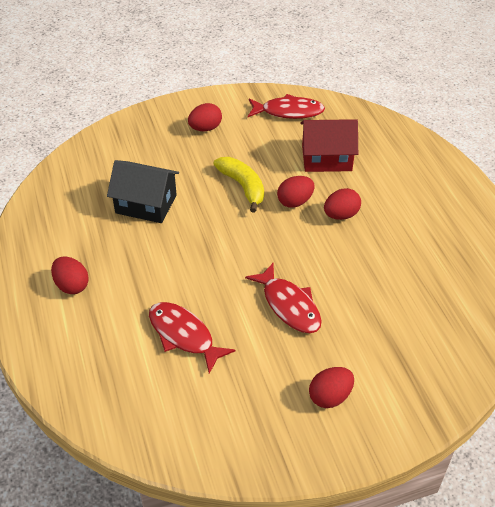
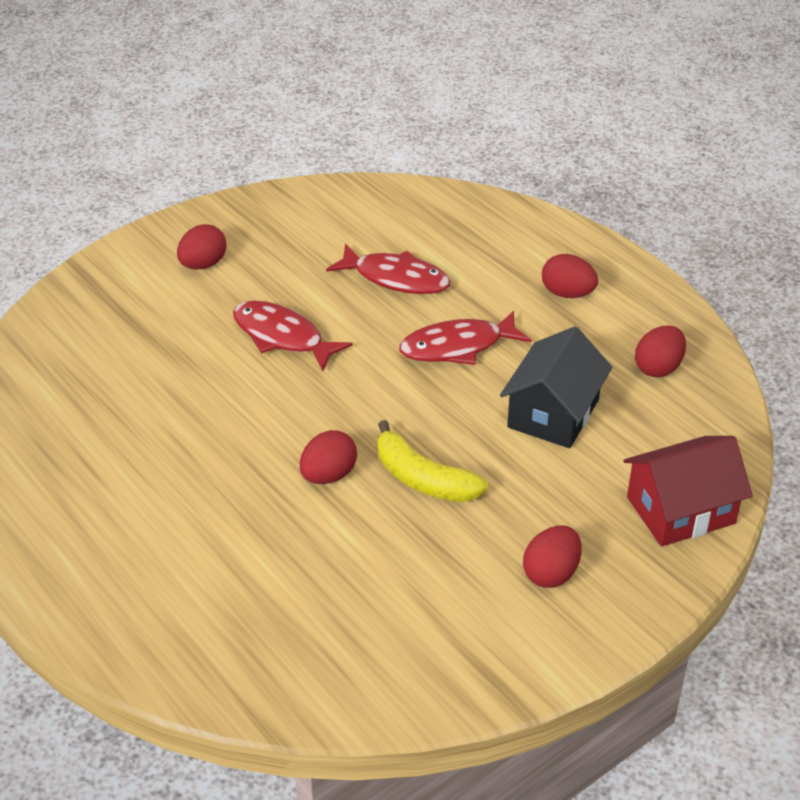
camera: 160 degrees right, 5 degrees down
black house [107,160,179,223] -> black house turned 60 degrees counterclockwise [500,326,612,448]
red fish [248,94,325,119] -> red fish moved to [399,311,531,365]
red house [300,119,358,172] -> red house moved to [623,436,753,547]
red egg [324,188,361,220] -> red egg moved to [635,325,686,378]

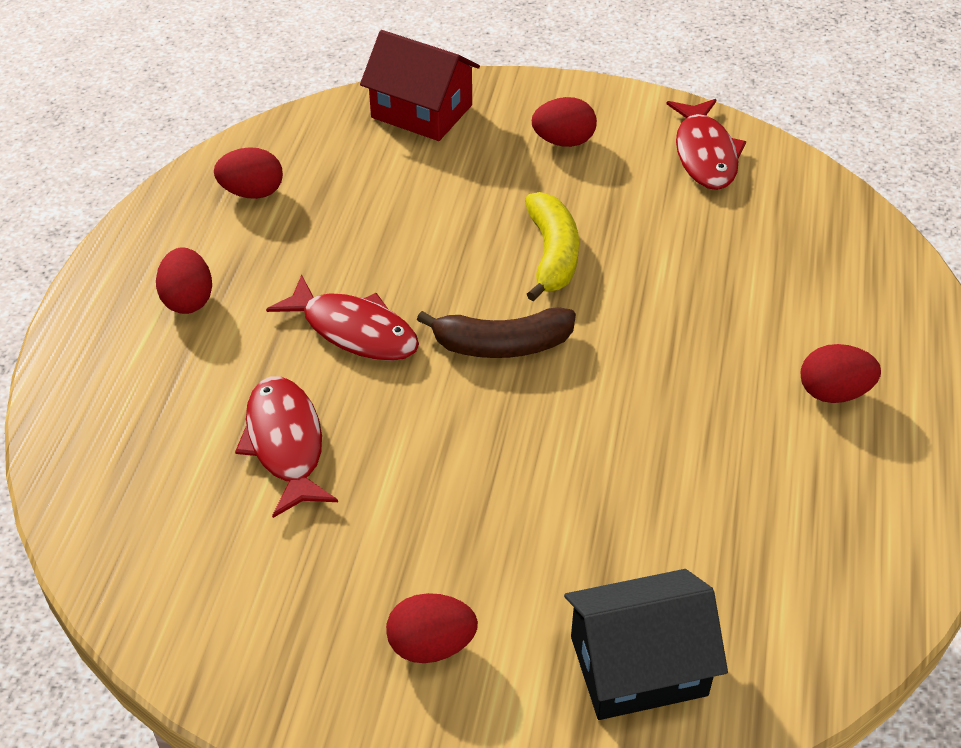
camera: 130 degrees left, 5 degrees up
red fish [233,301,353,371] -> red fish moved to [667,99,746,190]
red egg [300,430,357,484] -> red egg moved to [801,344,881,403]
black house [500,326,612,448] -> black house moved to [564,569,728,720]
none -> brown banana [417,307,576,358]

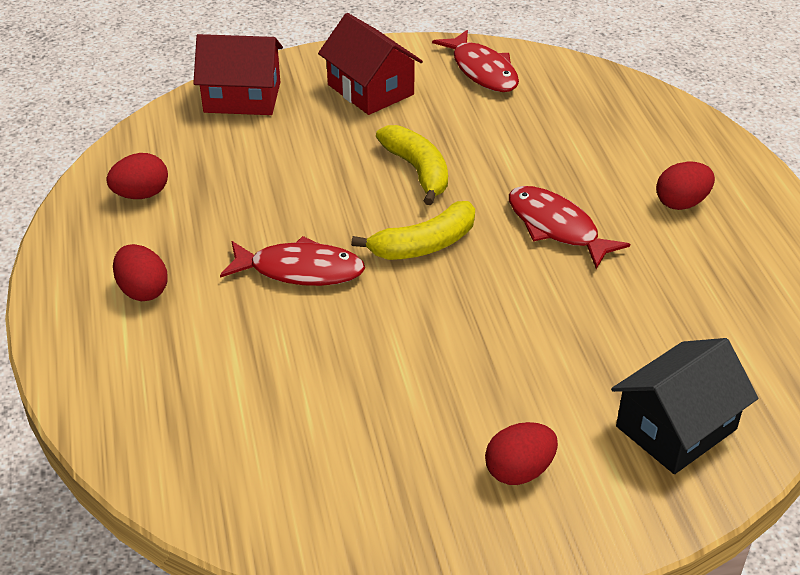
camera: 25 degrees left, 5 degrees down
red fish [235,376,338,518] -> red fish moved to [509,186,630,269]
brown banana [417,307,576,358] -> yellow banana [351,201,475,260]
red egg [532,97,597,147] -> red house [318,13,423,115]

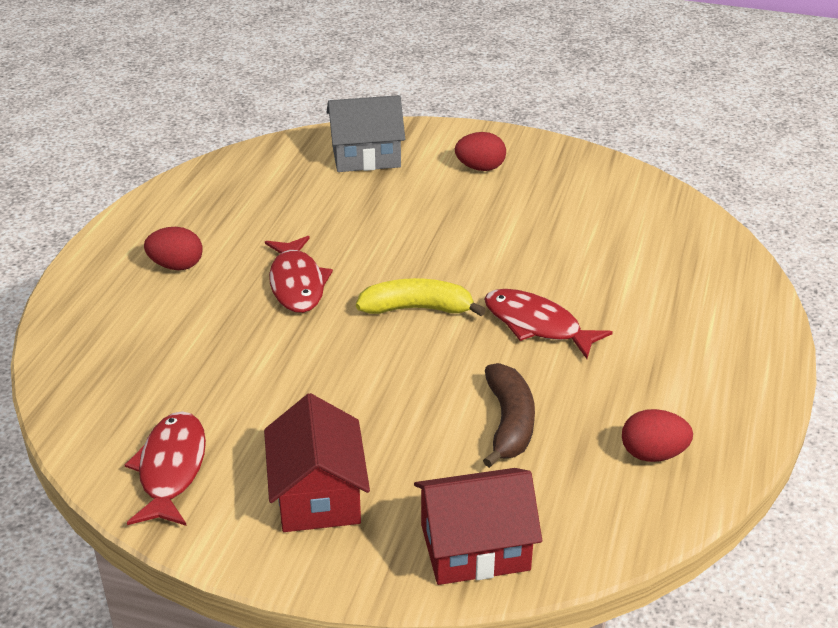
camera: 150 degrees left, 5 degrees down
red egg [113,244,168,301] -> none
red house [193,34,283,115] -> red house turned 45 degrees counterclockwise [414,468,542,585]
yellow banana [376,125,448,205] -> none
black house [611,338,758,474] -> grey house [327,95,405,172]
none -> brown banana [483,363,535,468]

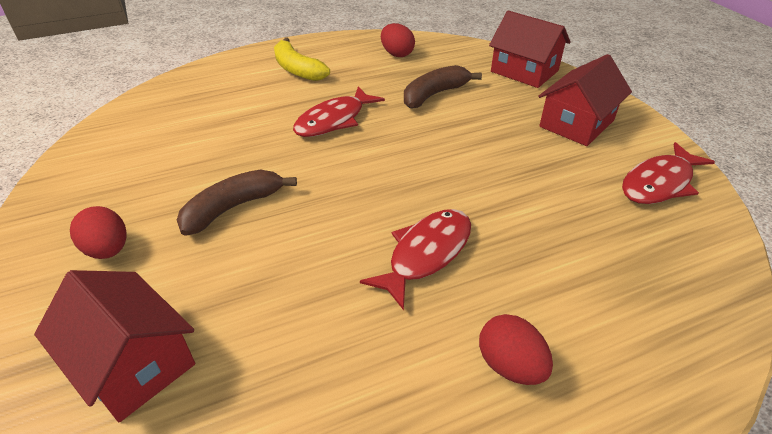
camera: 130 degrees left, 5 degrees up
grey house [327,95,405,172] -> red house [34,270,195,422]
yellow banana [356,278,486,316] -> yellow banana moved to [274,38,330,81]
red fish [484,289,613,359] -> red fish turned 45 degrees clockwise [293,86,385,137]
none -> brown banana [177,170,297,236]

